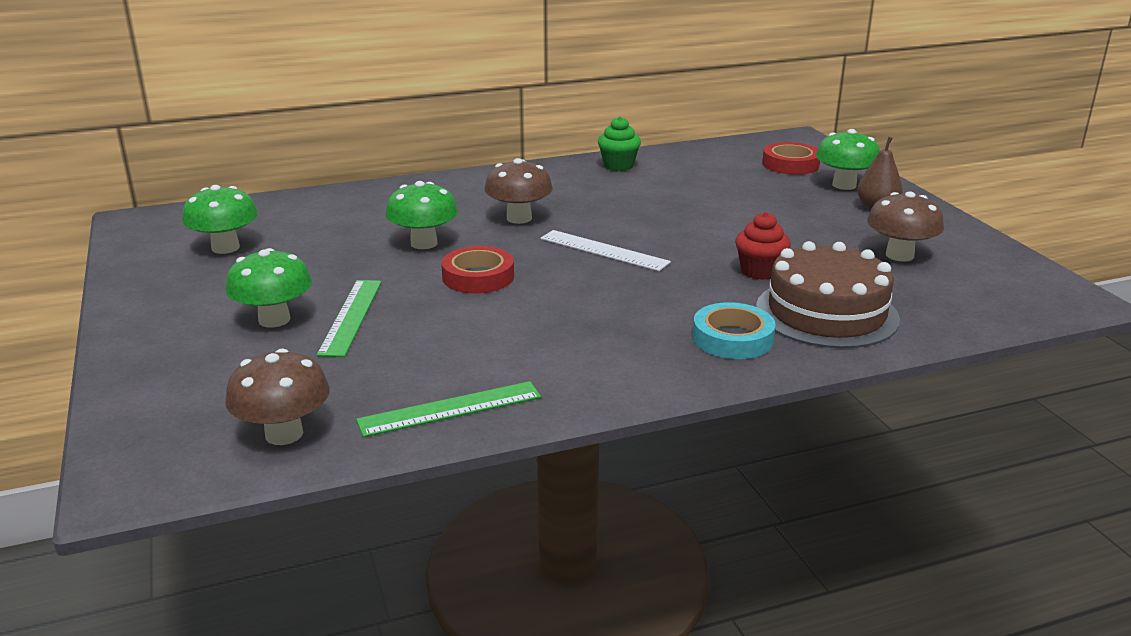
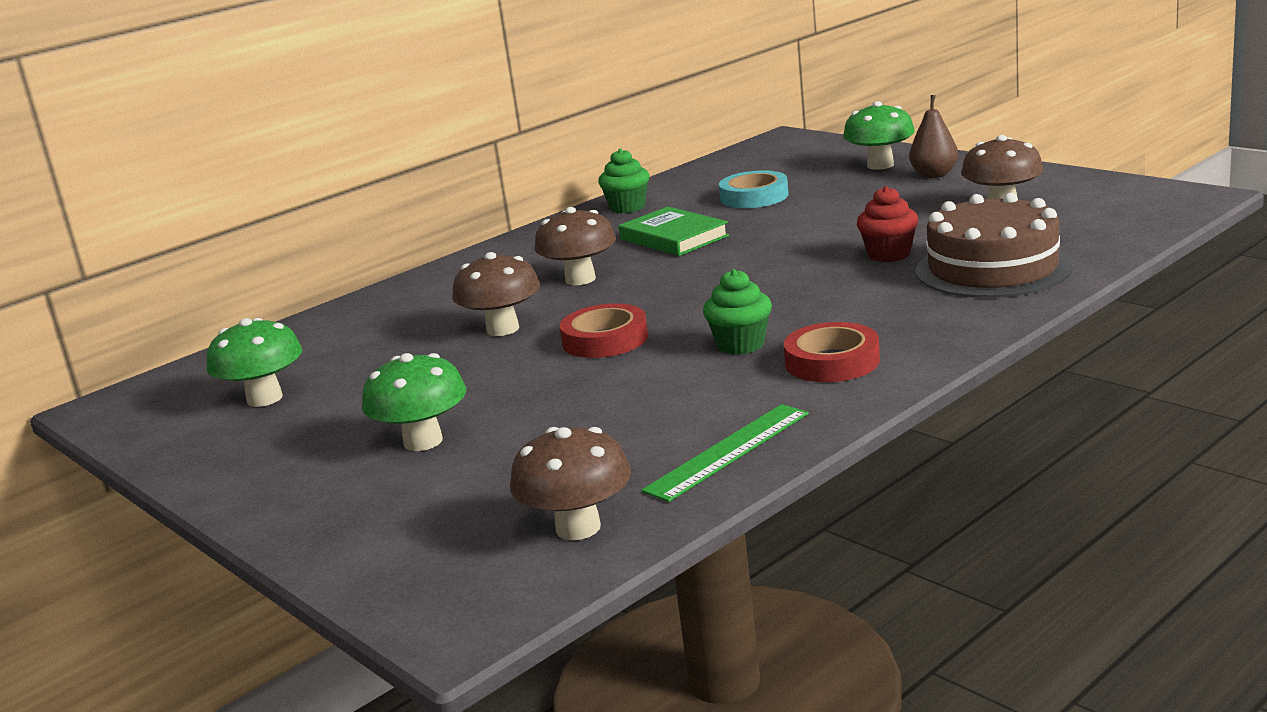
camera: 20 degrees left, 5 degrees down
green ruler [317,280,382,357] -> none
green mushroom [385,181,458,249] -> brown mushroom [452,252,540,336]
white ruler [540,230,671,271] -> none
turquoise tape [693,302,776,359] -> turquoise tape moved to [719,170,788,208]
red tape [762,142,820,175] -> red tape moved to [784,322,880,382]
none -> green book [619,207,729,256]
none -> green cupcake [703,269,772,355]

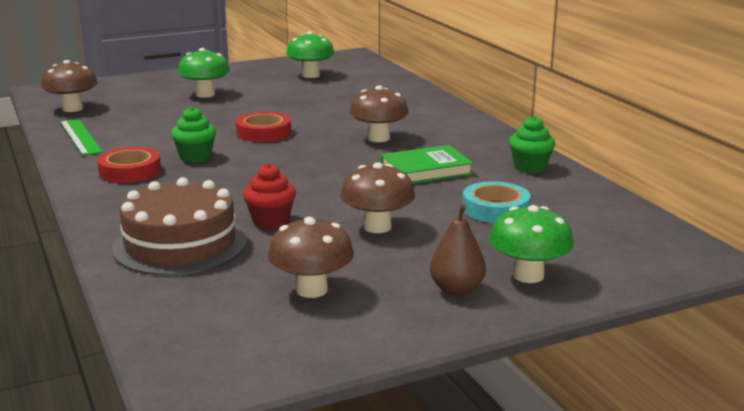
camera: 105 degrees right, 0 degrees up
brown mushroom [452,252,540,336] -> brown mushroom moved to [340,162,415,233]

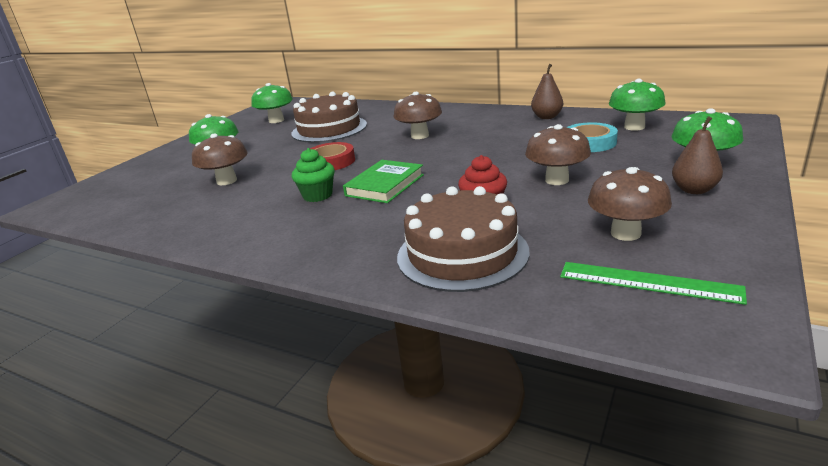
camera: 35 degrees left, 5 degrees up
brown mushroom [41,60,97,112] -> brown mushroom moved to [192,134,248,185]
green ruler [60,119,103,156] -> green ruler moved to [560,262,747,305]
red tape [97,147,161,183] -> none
green book [381,145,473,184] -> green book moved to [343,160,424,203]
green cupcake [509,116,555,173] -> brown pear [531,64,563,119]
none -> brown cake [291,92,367,143]
none -> green mushroom [609,79,666,131]

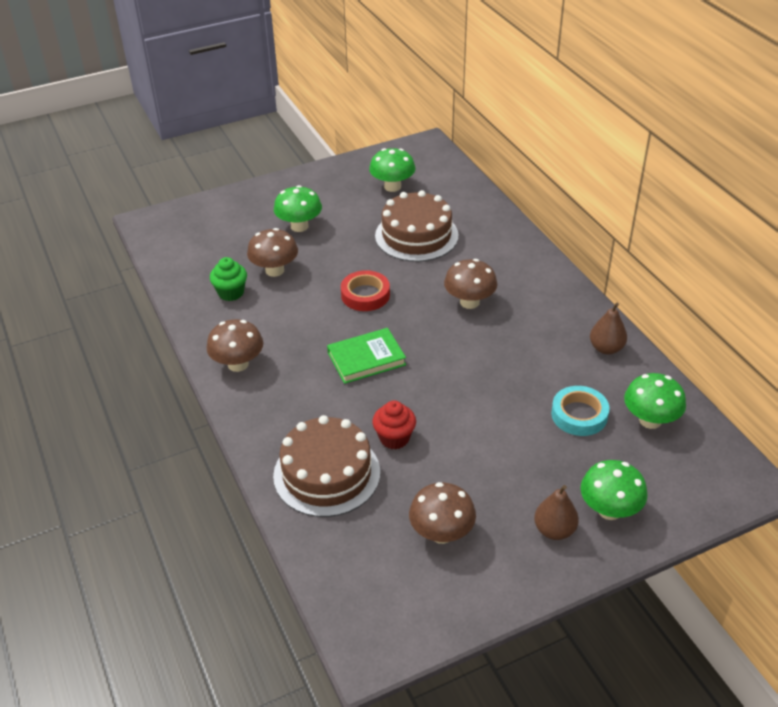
camera: 35 degrees right, 15 degrees up
green cupcake [292,148,335,202] -> green cupcake moved to [210,257,247,301]
brown mushroom [525,124,591,185] -> brown mushroom moved to [206,319,263,372]
green ruler [560,262,747,305] -> none

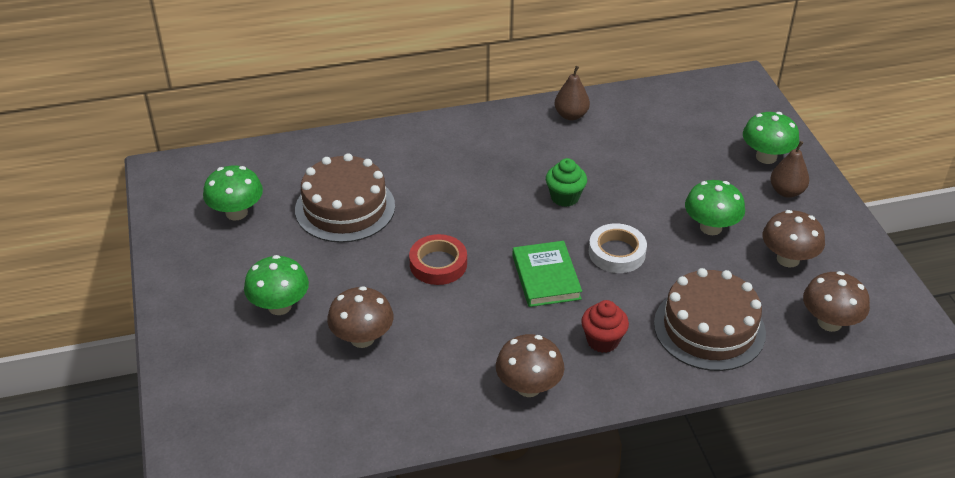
camera: 80 degrees left, 0 degrees up
green cupcake [210,257,247,301] -> green cupcake moved to [546,158,587,207]
red cupcake [372,401,416,449] -> red cupcake moved to [581,300,629,353]
brown mushroom [444,259,497,309] -> brown mushroom moved to [803,271,870,332]
turquoise tape [551,386,610,436] -> none
green mushroom [624,373,686,429] -> green mushroom moved to [685,180,745,235]
none -> white tape [589,223,647,273]

